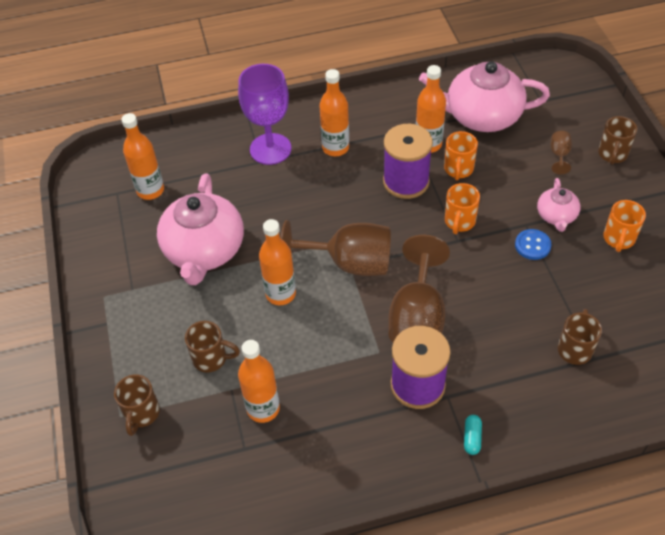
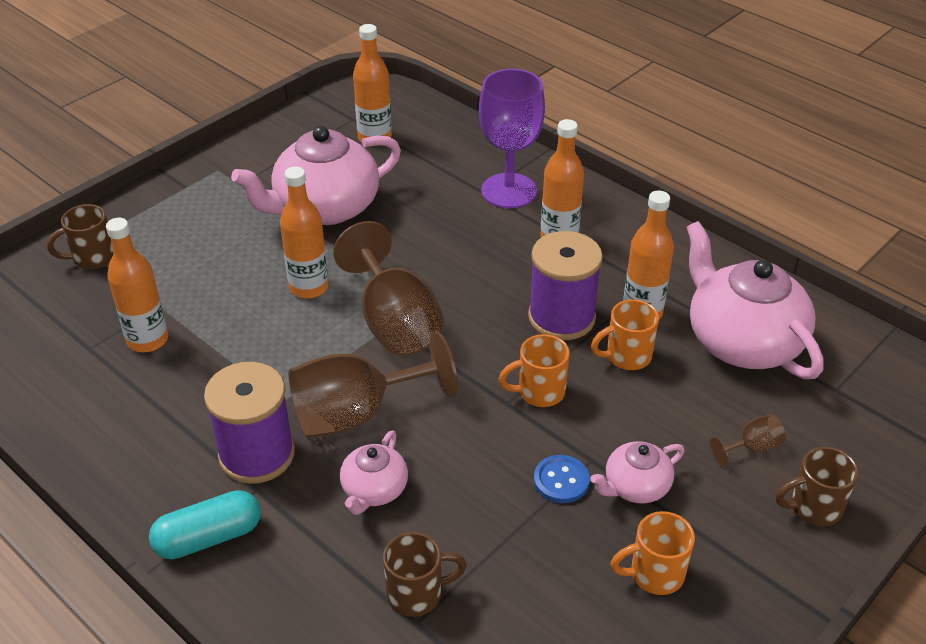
camera: 55 degrees right, 10 degrees down
brown mug [185,321,240,372] -> none
turquoise capsule [464,415,482,455] -> turquoise capsule [149,490,261,559], size x1.87
none -> pink teapot [340,430,408,515]

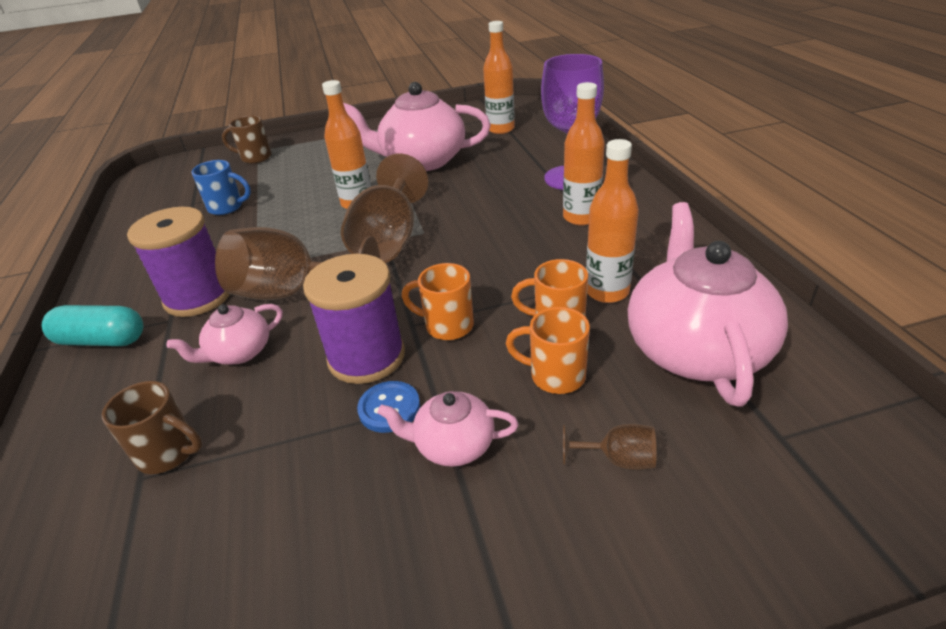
camera: 35 degrees right, 5 degrees down
orange bottle [106,218,168,352] -> blue mug [191,160,251,215]
purple spool [528,231,603,340] -> purple spool moved to [303,254,405,384]
orange mug [610,511,695,595] -> orange mug moved to [505,307,590,394]
brown mug [776,447,858,526] -> none

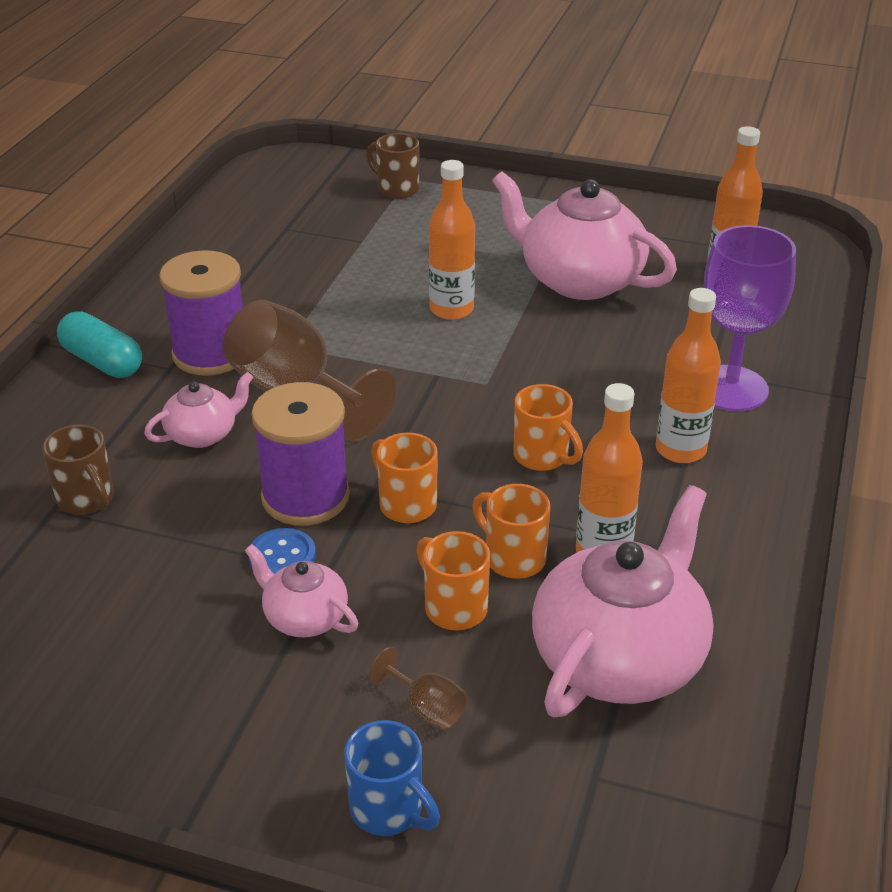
camera: 30 degrees right, 0 degrees up
pink teapot [166,304,283,365] -> pink teapot turned 150 degrees clockwise [144,372,253,448]
blue mug [191,160,251,215] -> blue mug moved to [344,720,440,836]
brown goblet [341,154,429,263] -> none
none -> orange mug [513,384,583,471]

